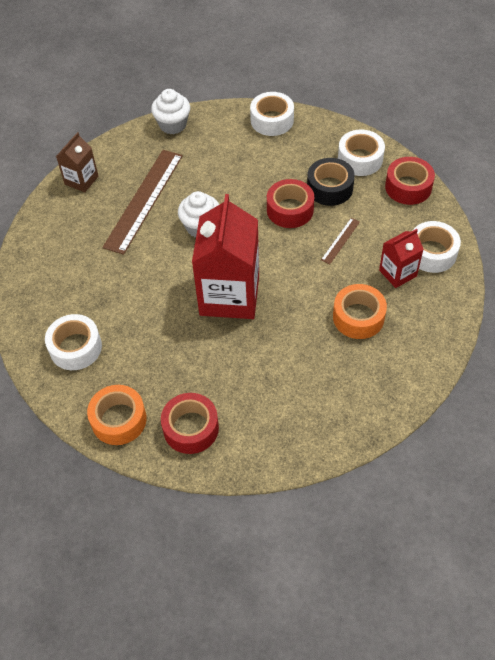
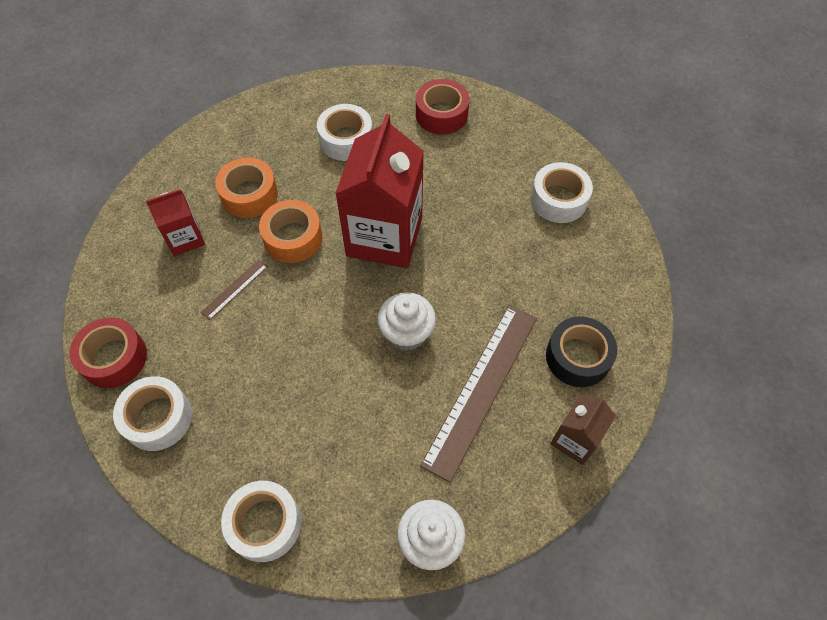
camera: 175 degrees left, 5 degrees up
orange tape [87,385,147,445] -> orange tape moved to [259,200,322,263]
red tape [267,179,314,228] -> none
black tape [307,158,355,206] -> black tape moved to [546,317,617,387]
white tape [413,221,461,273] -> white tape moved to [317,104,372,161]

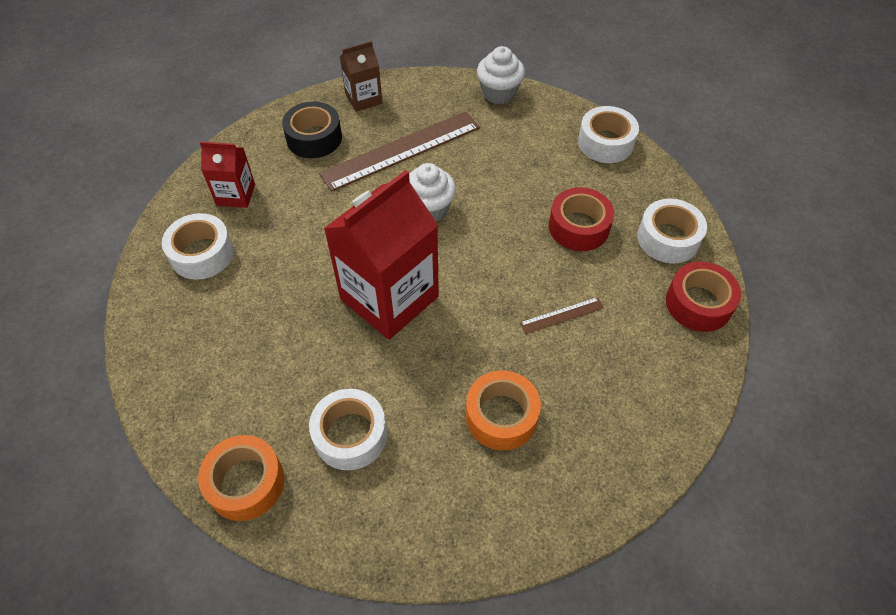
camera: 150 degrees left, 5 degrees down
red carton [146,189,205,256] -> red carton moved to [200,142,255,208]
orange tape [259,200,322,263] -> orange tape moved to [198,435,284,521]
red tape [416,79,469,135] -> red tape moved to [549,187,614,251]

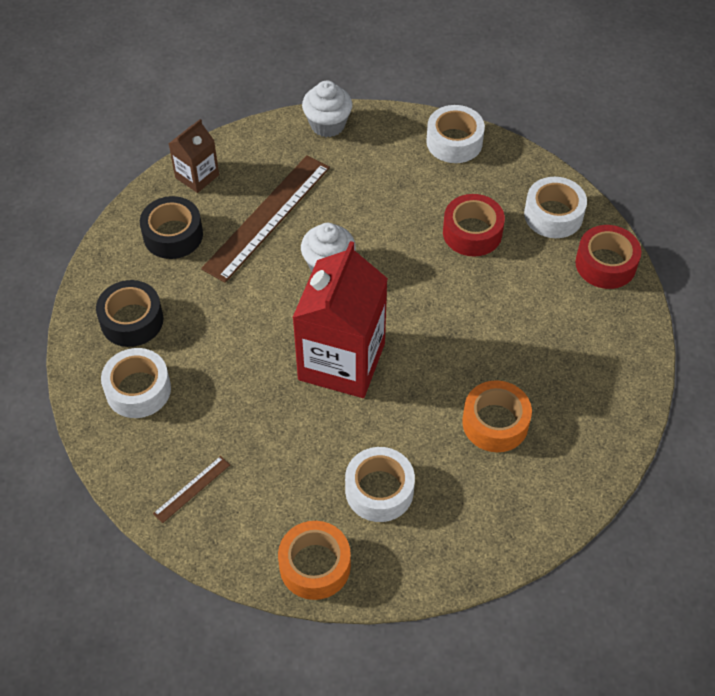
camera: 25 degrees left, 0 degrees up
red carton [200,142,255,208] -> black tape [96,280,163,347]
brown ruler [520,297,604,334] -> brown ruler moved to [153,456,230,523]

